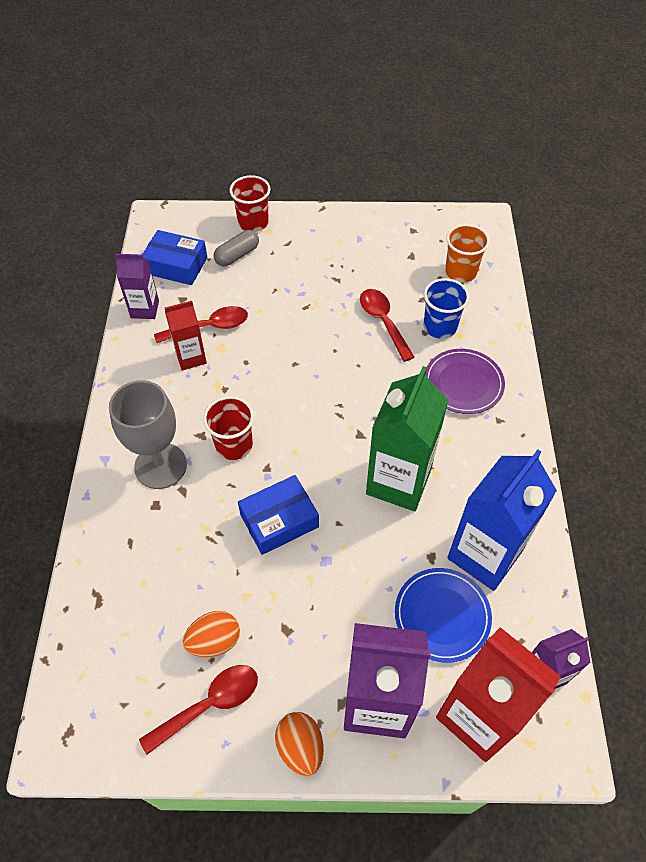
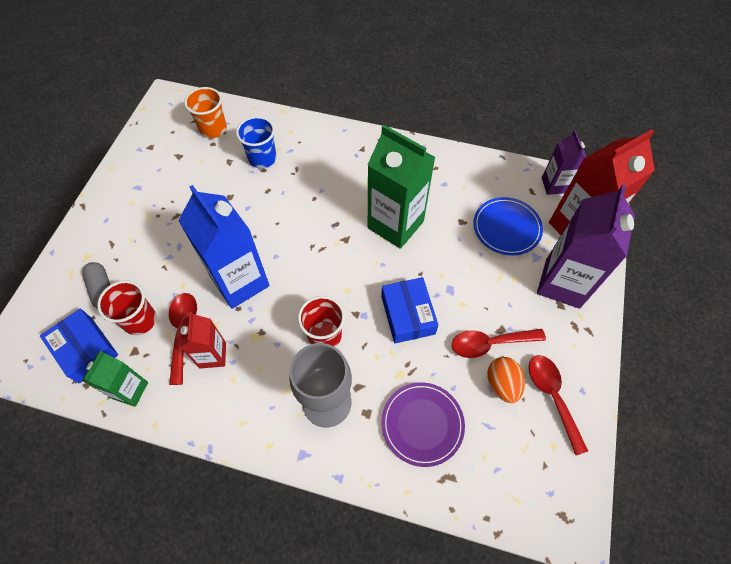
camera: 75 degrees left, 5 degrees up
purple carton [115,254,159,319] -> green carton [82,351,148,407]
blue box [142,230,207,285] -> blue box turned 75 degrees counterclockwise [40,308,118,383]
red cup [230,175,271,232] -> red cup moved to [97,280,156,335]
orange egg [275,712,324,776] -> none
red spoon [360,289,415,362] -> red spoon moved to [452,329,546,358]
purple plate [425,349,505,414] -> purple plate moved to [381,382,465,467]
blue carton [447,449,557,591] -> blue carton moved to [178,185,270,309]

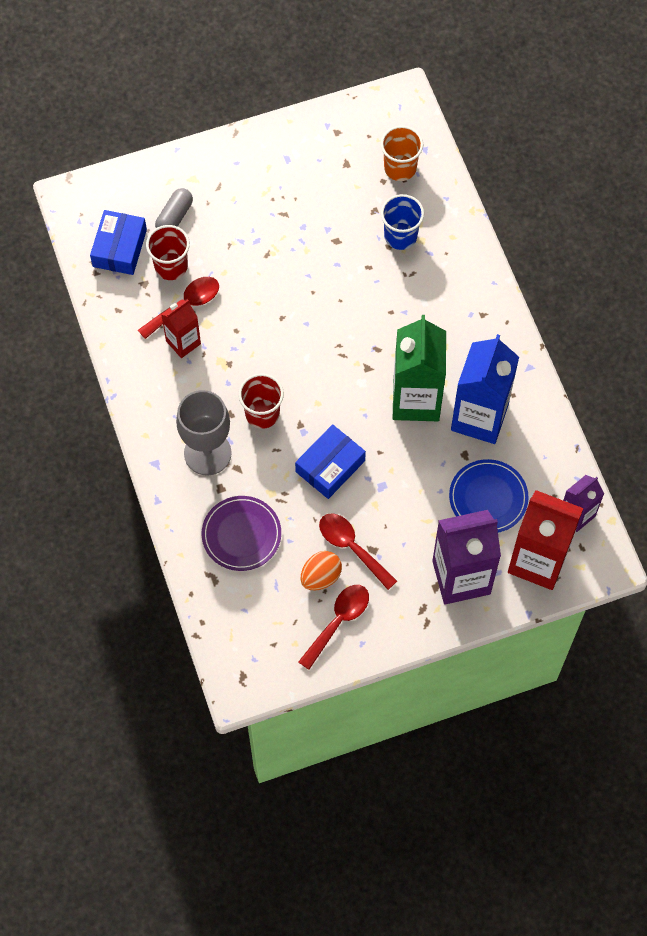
camera: 55 degrees right, 5 degrees up
green carton [82,351,148,407] -> none
blue carton [178,185,270,309] -> blue carton moved to [451,334,519,444]

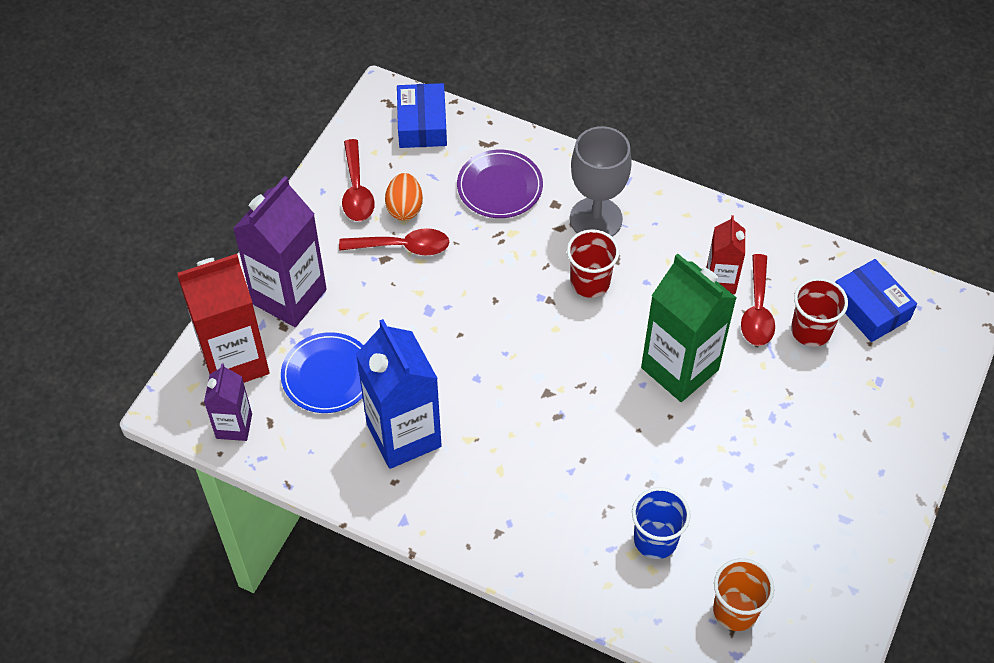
camera: 135 degrees right, 10 degrees down
grey capsule [155,188,193,228] -> none
blue box [295,424,366,499] -> blue box moved to [397,83,447,148]
green carton [393,315,446,421] -> green carton moved to [641,254,737,402]

